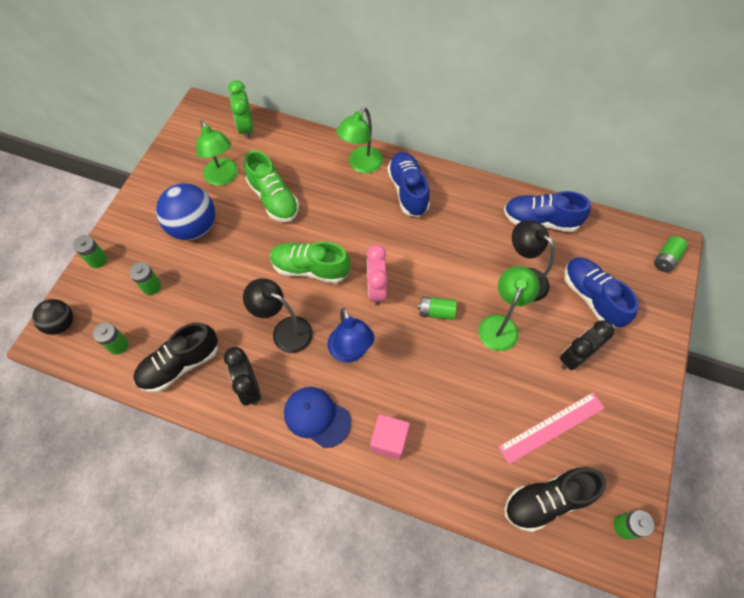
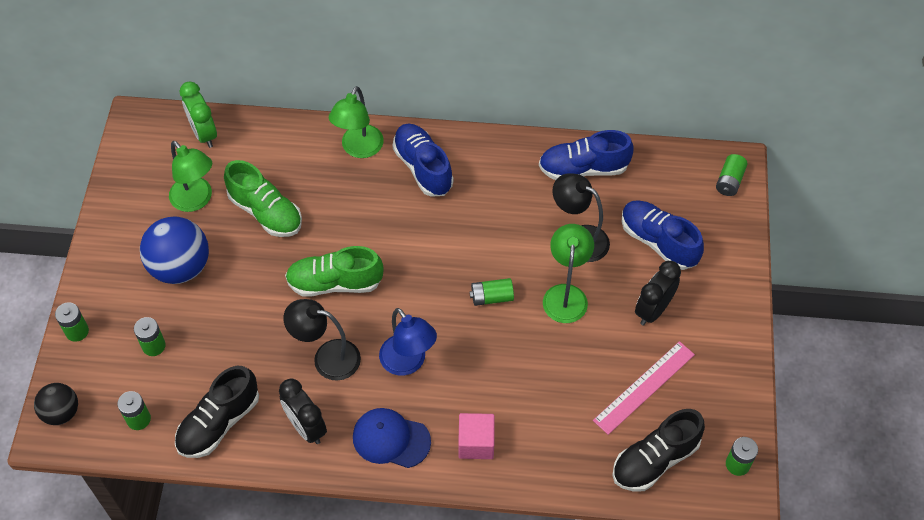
camera: 15 degrees left, 5 degrees down
pink clock [366,245,388,306] -> none

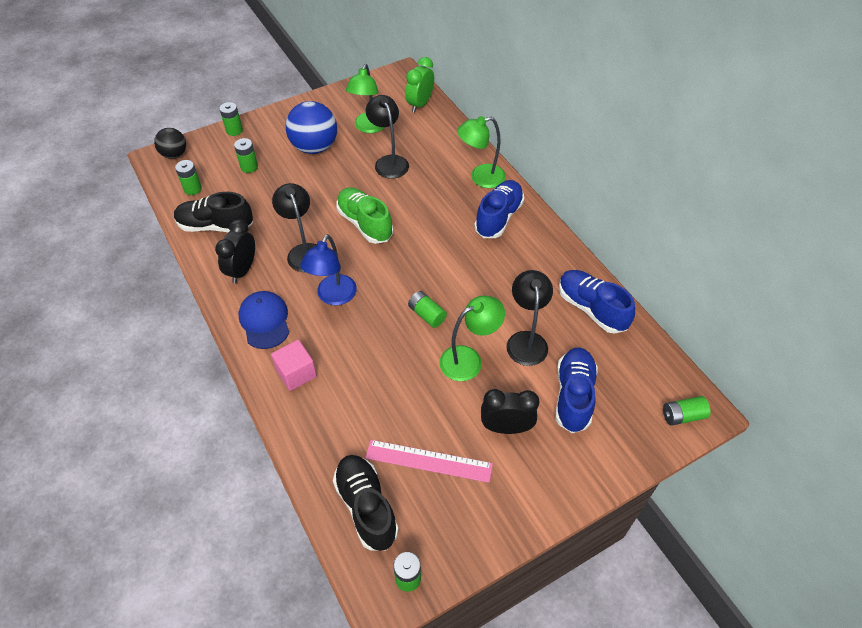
camera: 55 degrees right, 5 degrees down
green shoe [224,160,302,237] -> black lamp [366,95,409,179]
black shoe [613,409,705,492] -> black shoe turned 45 degrees clockwise [333,455,399,551]

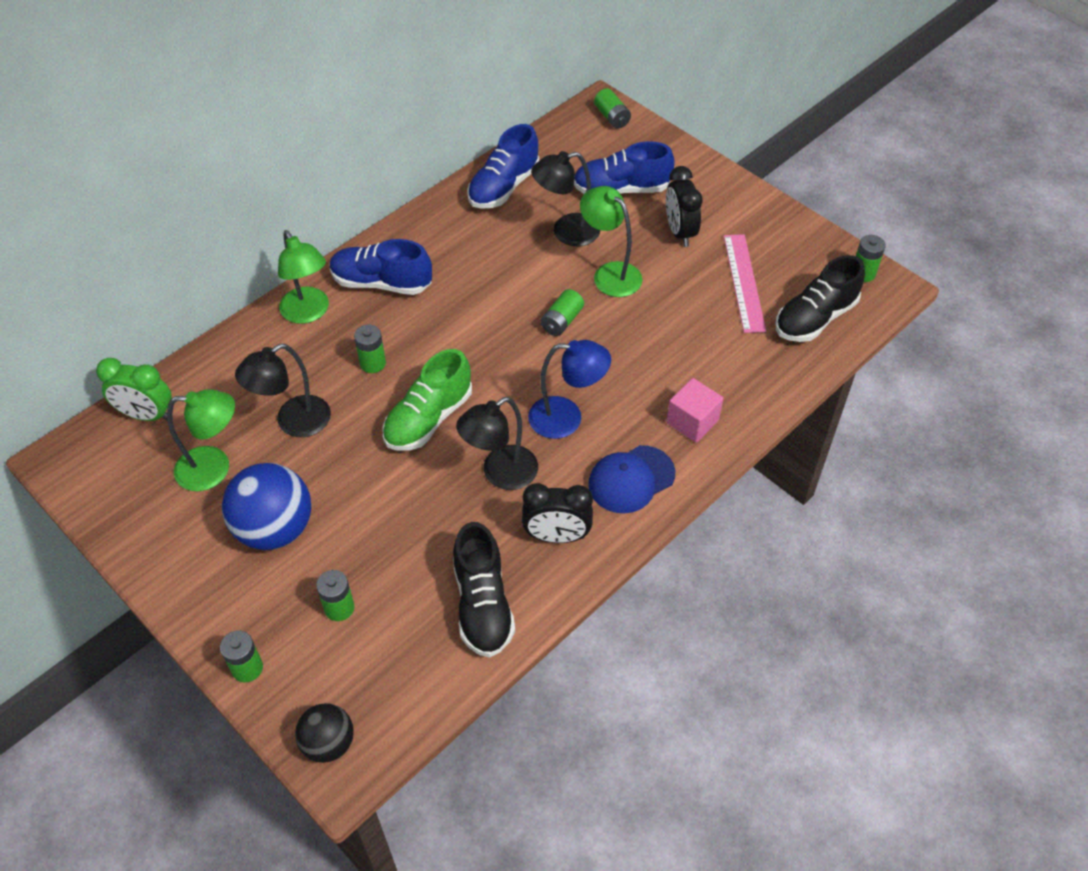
camera: 105 degrees left, 0 degrees up
green battery [175,160,202,195] -> green battery moved to [354,324,386,373]

